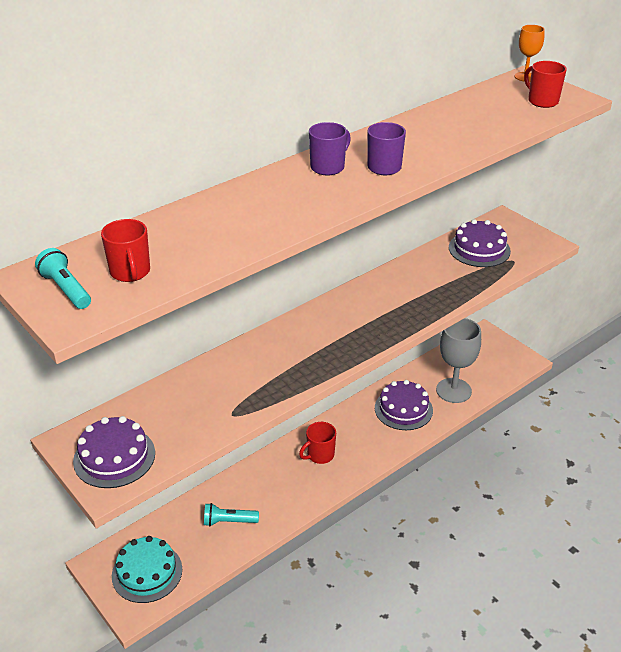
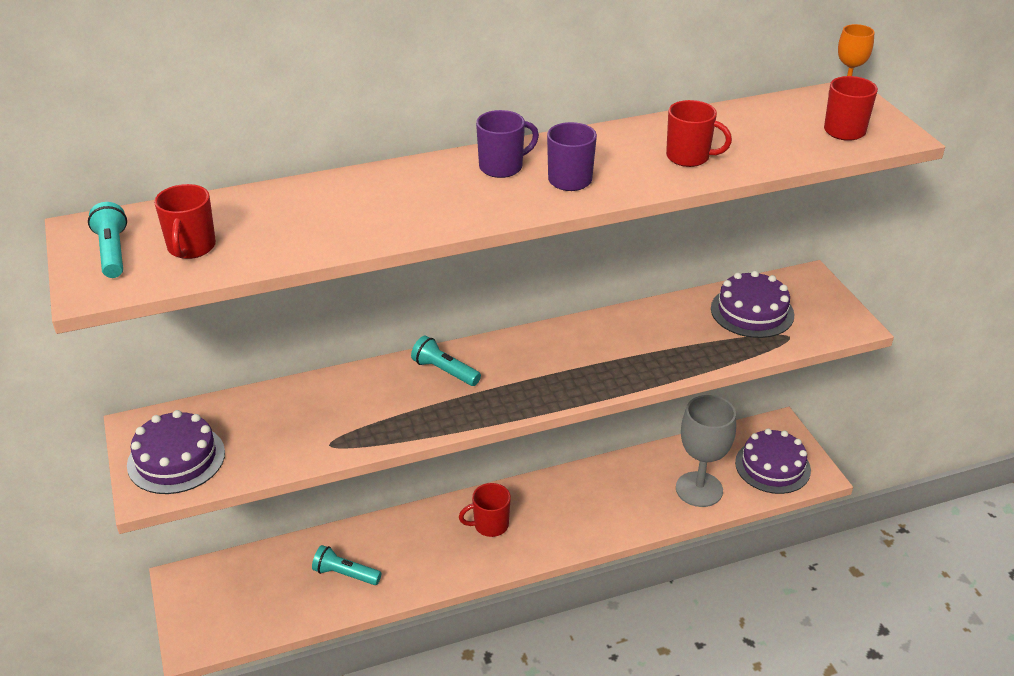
camera: 20 degrees right, 0 degrees up
turquoise cake [112,536,182,603] -> none
purple cake [375,380,433,430] -> purple cake moved to [735,428,811,494]
none -> turquoise flashlight [411,335,481,386]
none -> red mug [666,100,732,167]

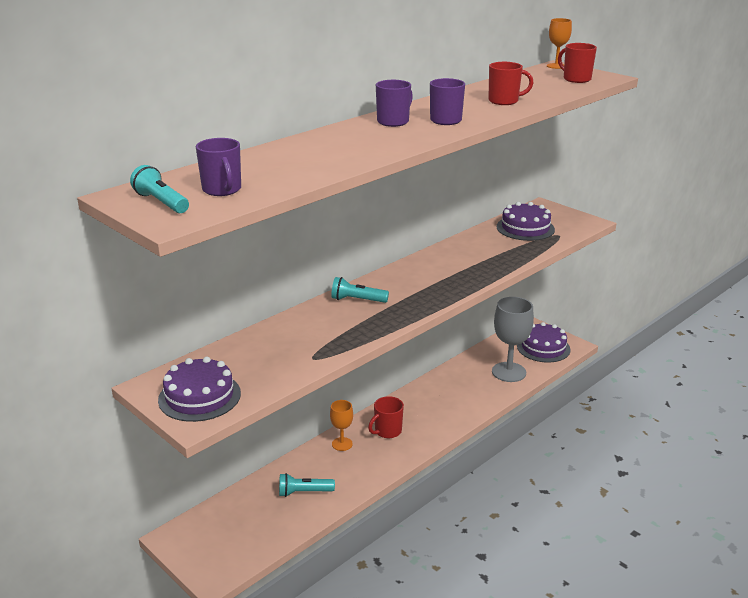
camera: 25 degrees left, 10 degrees down
red mug [154,184,216,259] -> purple mug [196,138,241,196]
none -> orange goblet [330,400,353,451]

